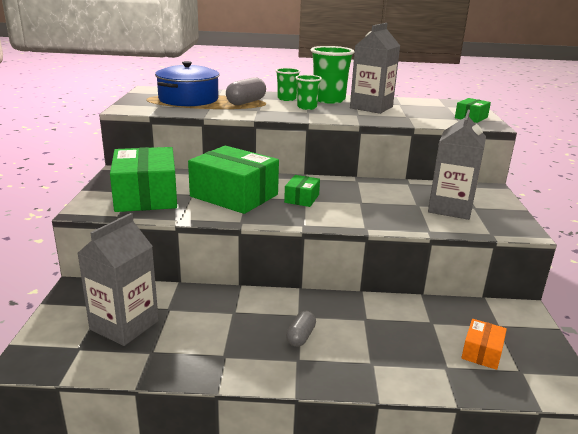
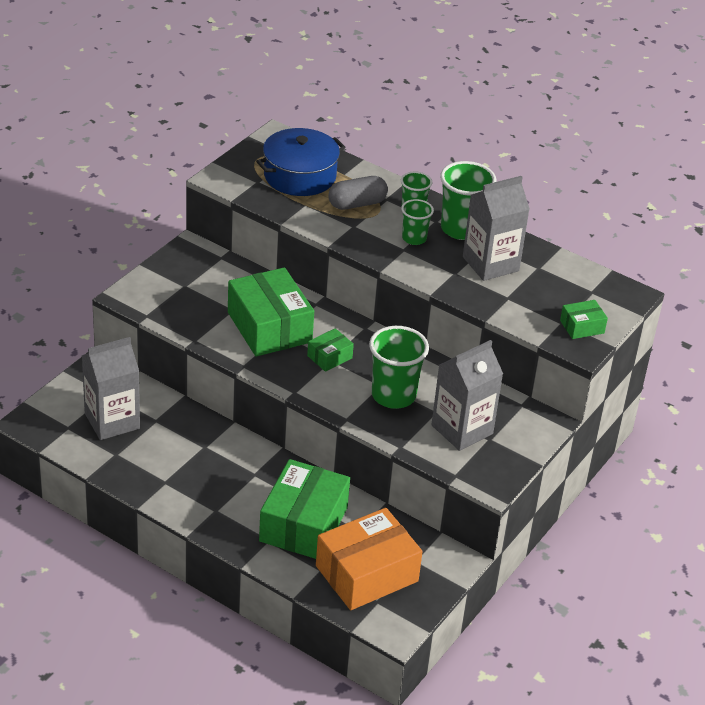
camera: 30 degrees right, 15 degrees up
green box [110,147,177,212] -> green box moved to [259,459,350,559]
grey capsule [286,311,316,347] -> none
orange box [461,319,507,370] -> orange box [316,508,423,610], size x2.13
none -> green cup [369,326,429,409]

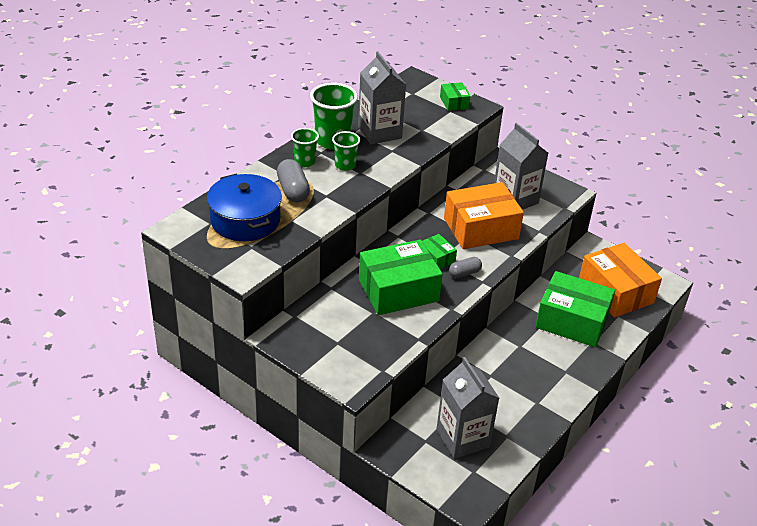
camera: 85 degrees left, 0 degrees up
green cup [369,326,429,409] -> orange box [444,182,524,249]
none -> grey capsule [449,257,482,278]

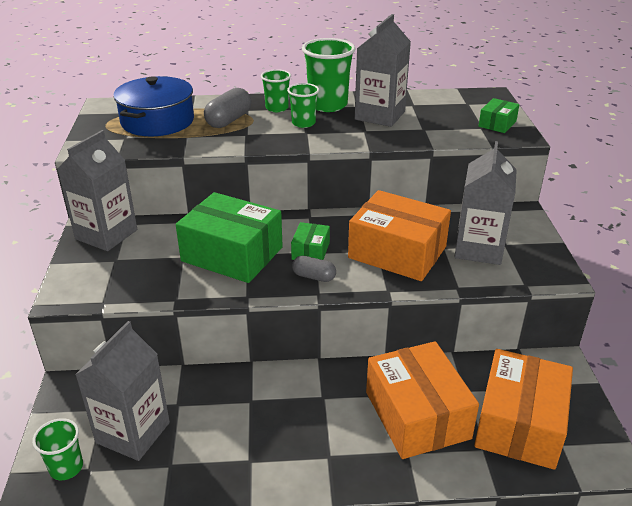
camera: 50 degrees right, 5 degrees down
green box [535,271,615,347] -> orange box [366,341,479,459]
none -> green cup [32,418,83,480]
none -> grey carton [57,130,137,251]

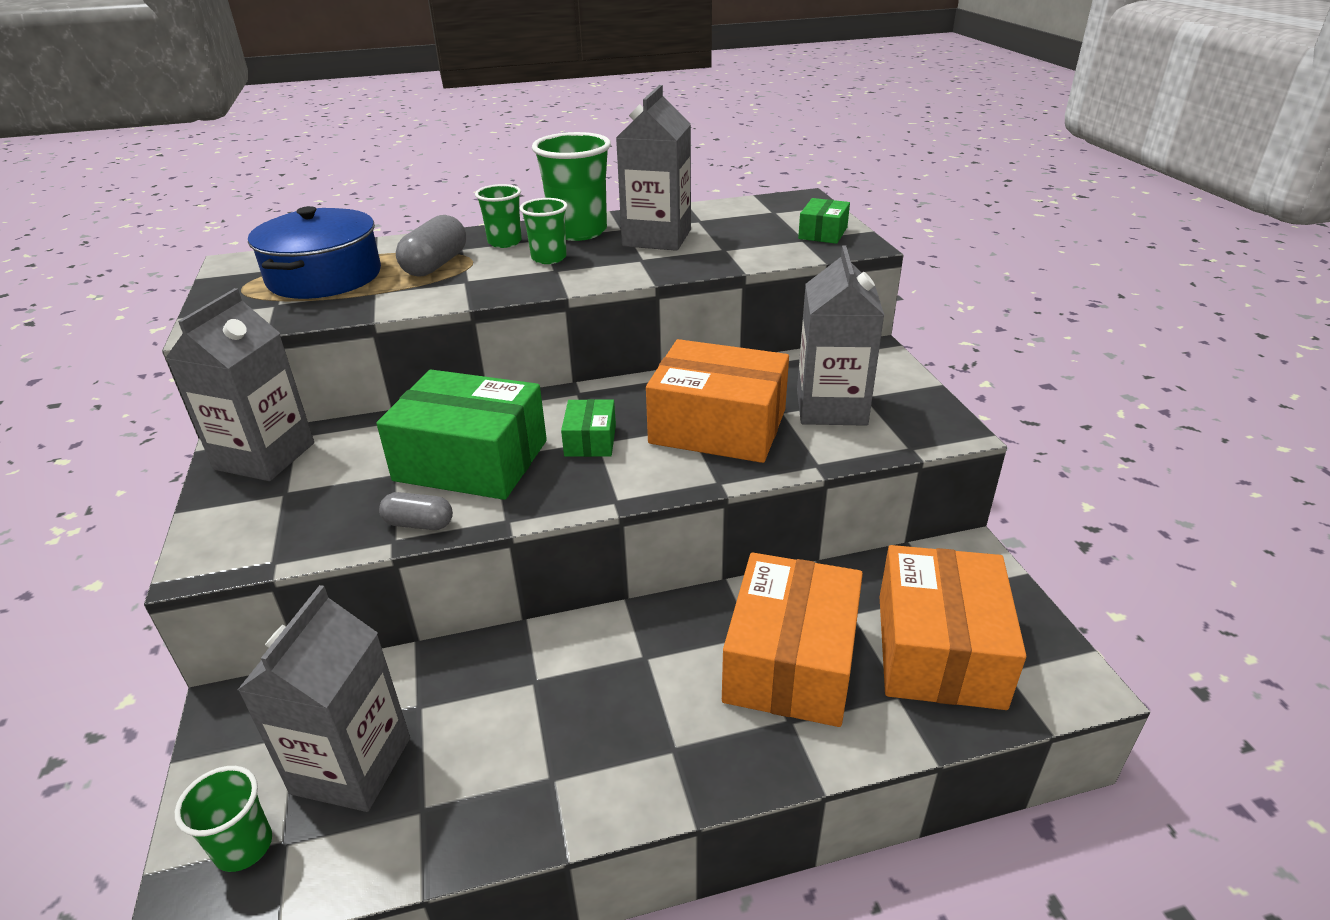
camera: 10 degrees left, 0 degrees up
grey capsule [292,256,336,282] -> grey capsule moved to [379,492,453,530]
orange box [366,341,479,459] -> orange box turned 45 degrees clockwise [722,553,863,727]

